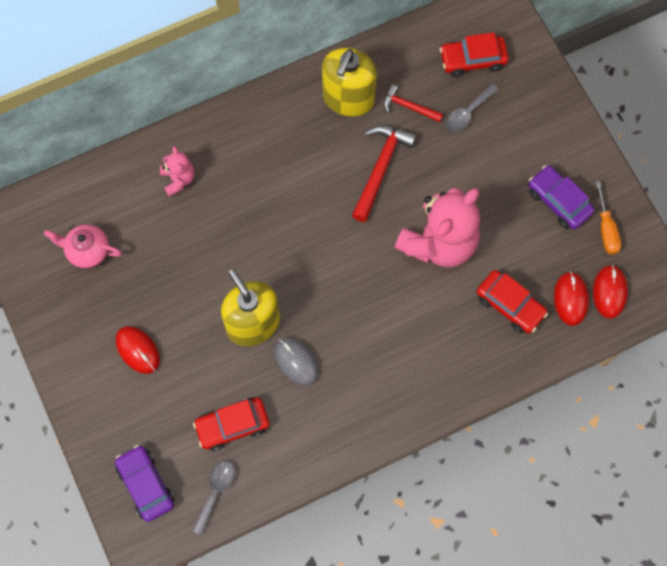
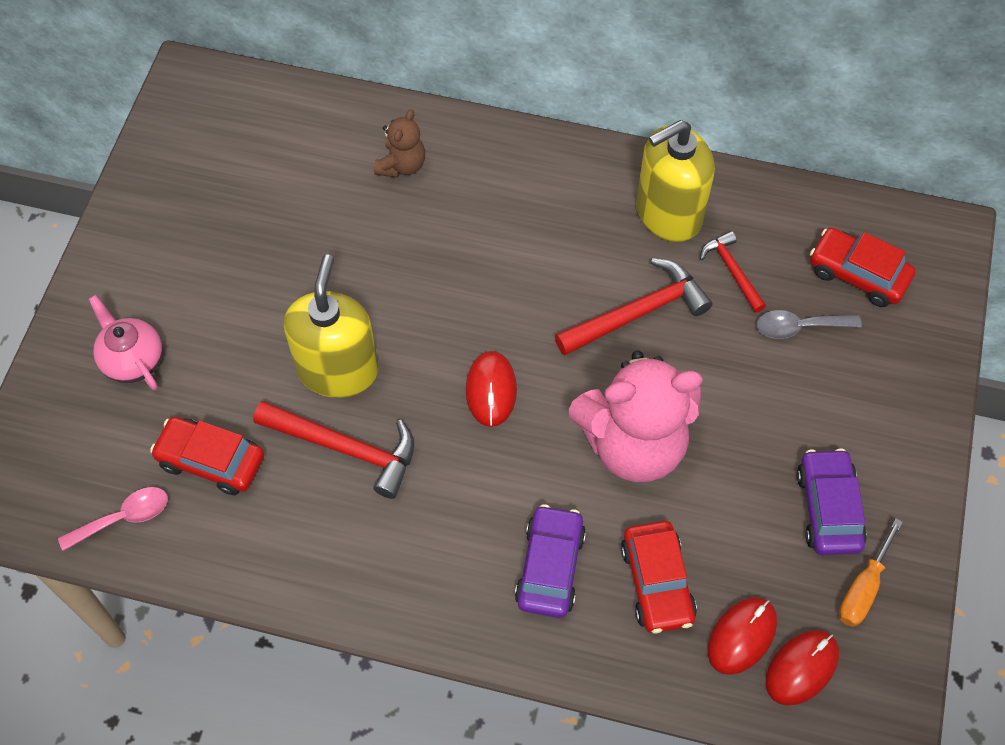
camera: 40 degrees right, 10 degrees down
pink teapot [44,224,122,269] -> pink teapot moved to [89,295,163,390]
purple car [115,445,175,522] -> purple car moved to [515,504,586,618]
red mouse [116,326,160,374] -> red mouse moved to [466,351,517,427]
pink teddy bear [160,146,195,197] -> brown teddy bear [374,109,425,178]
grey spoon [192,461,235,535] -> pink spoon [58,487,168,551]
grey mouse [275,337,319,386] -> red hammer [253,401,414,499]

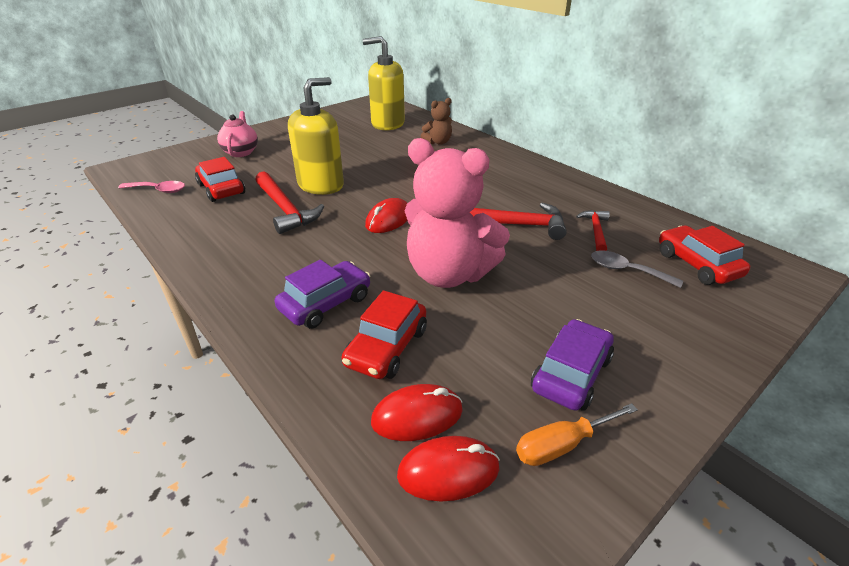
camera: 35 degrees right, 25 degrees down
yellow soap dispenser [636,120,715,242] -> yellow soap dispenser moved to [363,36,405,130]

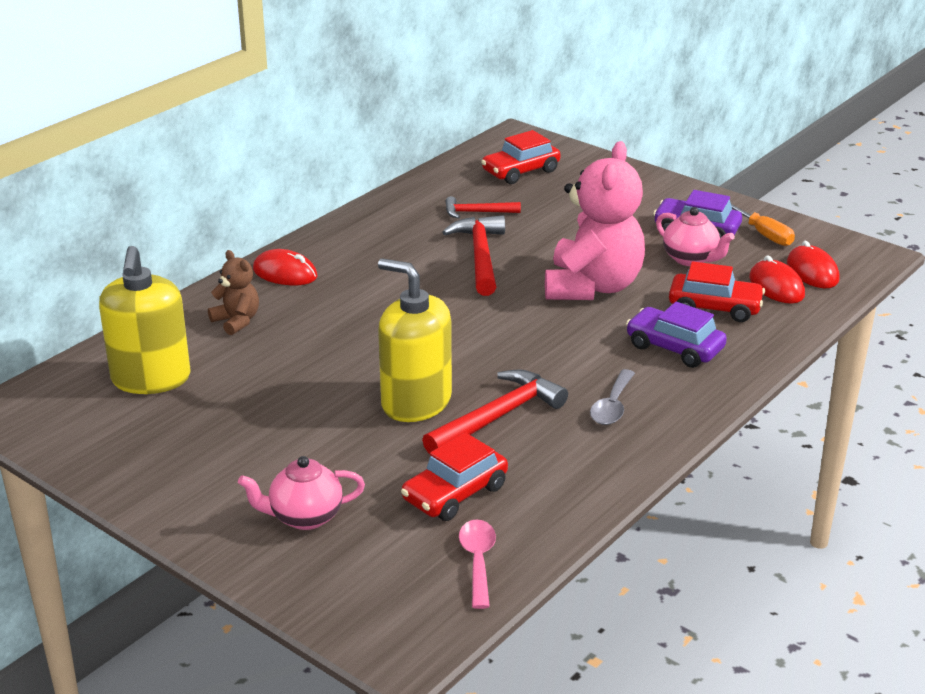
camera: 100 degrees left, 5 degrees down
red mouse [365,198,407,233] -> red mouse moved to [253,249,317,285]
grey spoon [591,250,683,288] -> grey spoon moved to [590,369,635,425]
none -> pink teapot [656,207,735,266]

